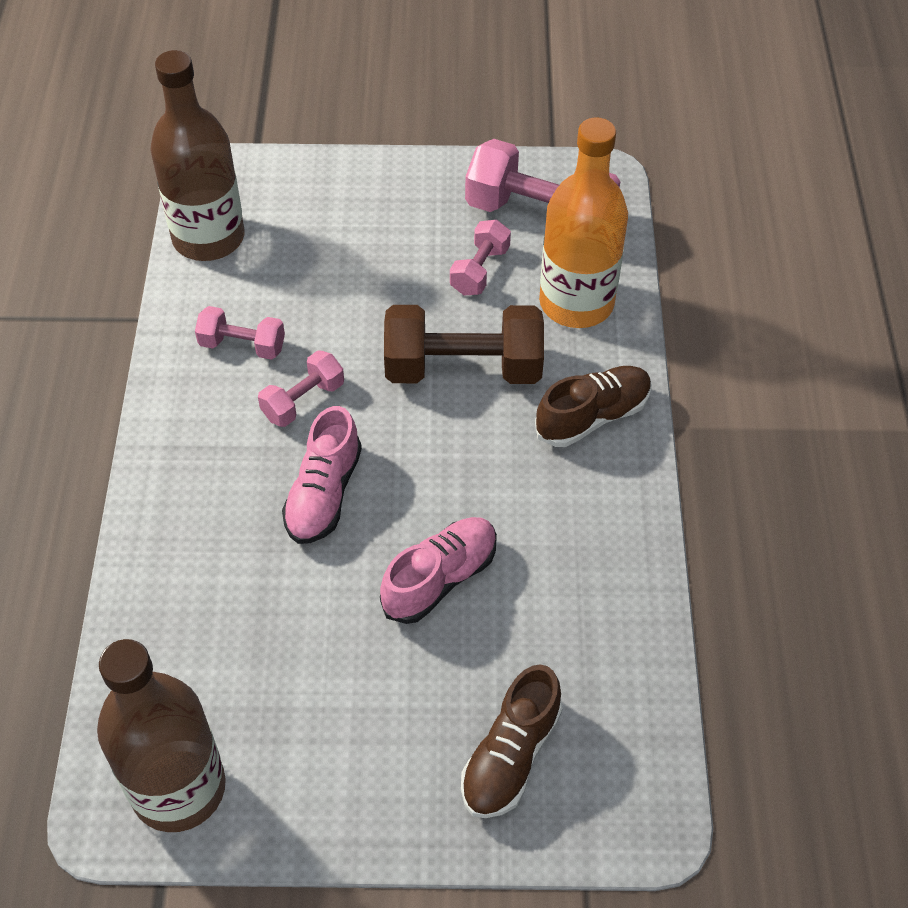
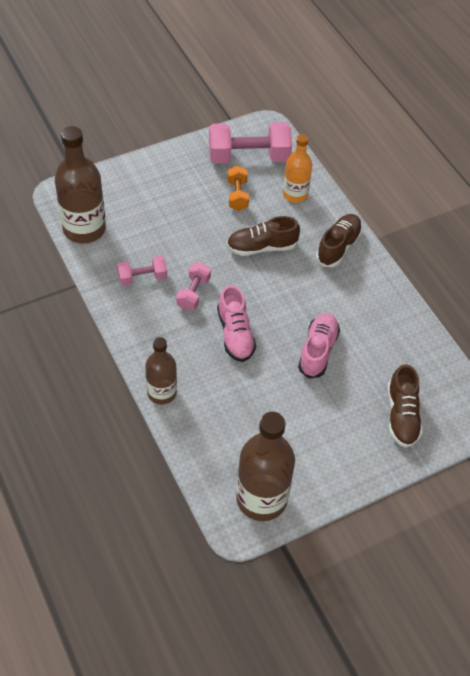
camera: 30 degrees left, 0 degrees up
brown dumbbell [384,305,544,384] -> brown shoe [227,216,300,256]
pink dumbbell [450,220,511,296] -> orange dumbbell [228,165,249,211]
orange bottle [539,117,628,328] -> orange bottle [283,134,312,203], size x0.61
none -> brown bottle [145,337,177,404]

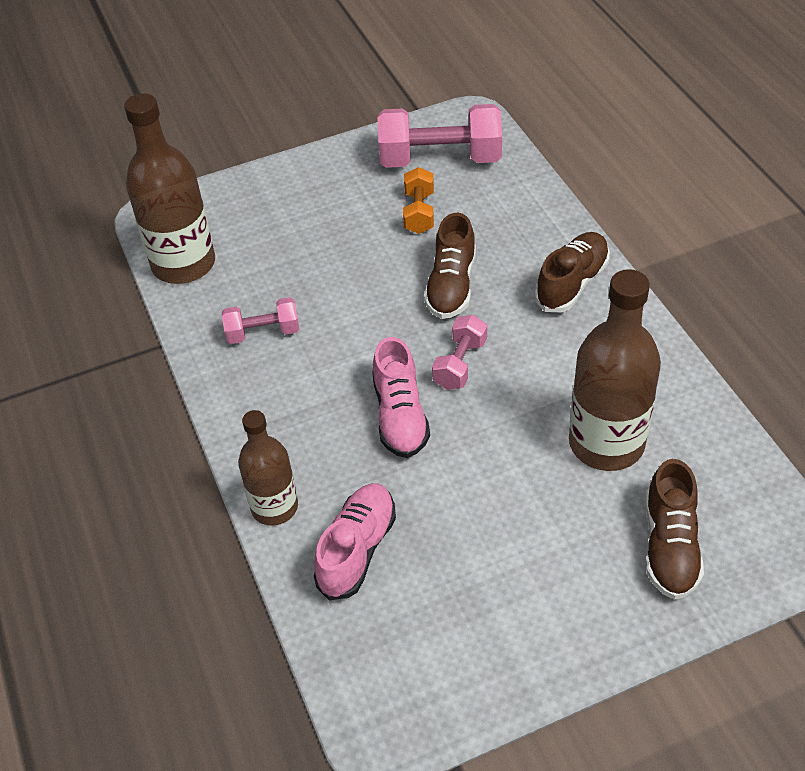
camera: 10 degrees right, 5 degrees down
pink dumbbell [176,263,211,310] -> pink dumbbell moved to [432,315,487,390]
brown shoe [227,216,300,256] -> brown shoe turned 75 degrees counterclockwise [424,213,476,319]
brown bottle [236,412,295,521] -> brown bottle moved to [569,269,661,471]
orange bottle [283,134,312,203] -> none
pink shoe [298,313,340,379] -> pink shoe moved to [314,483,396,600]

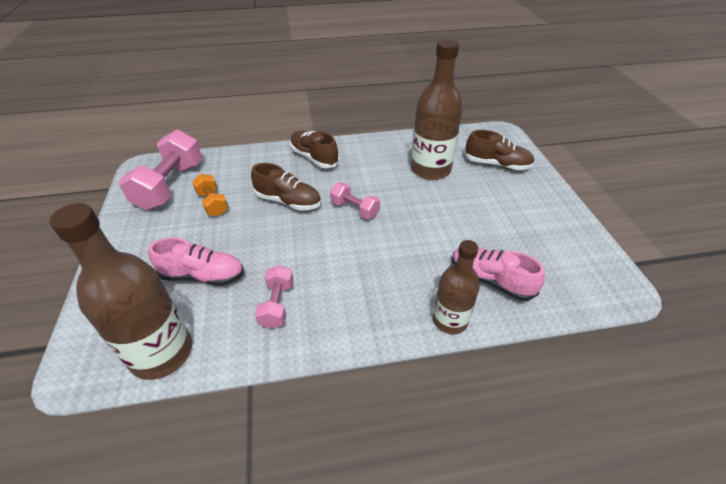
camera: 80 degrees left, 5 degrees down
pink shoe [372,337,430,458] -> pink shoe moved to [149,237,244,286]
orange dumbbell [403,167,434,234] -> orange dumbbell turned 45 degrees clockwise [192,174,228,216]

